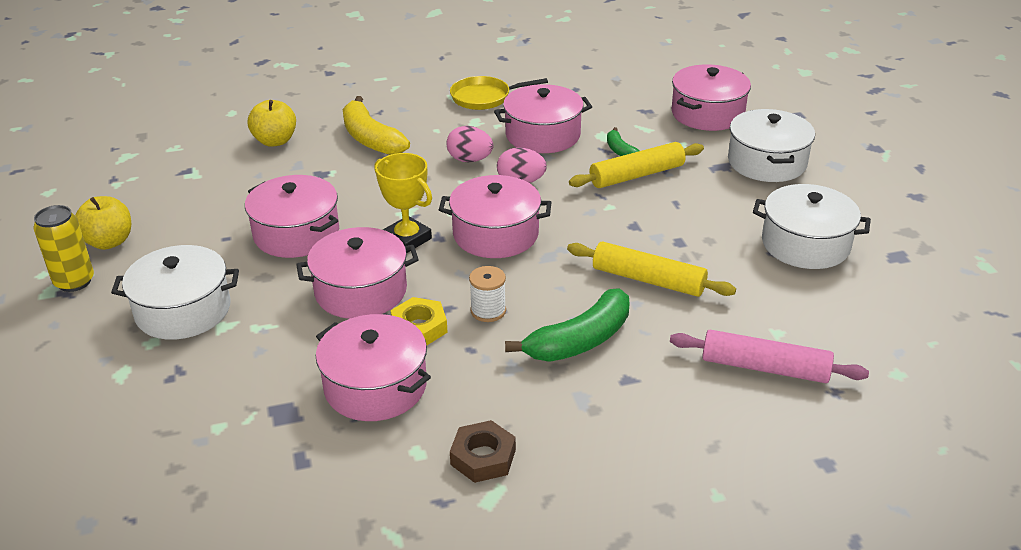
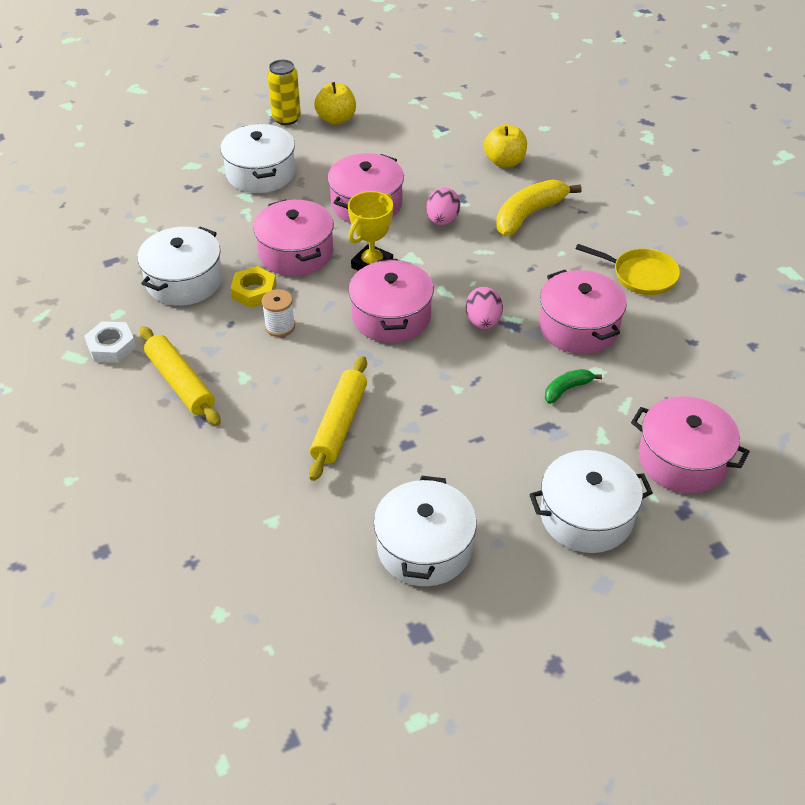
camera: 80 degrees right, 10 degrees up
pink pot [316,314,431,421] -> white pot [137,227,223,306]
pink egg [447,126,494,162] -> pink egg moved to [426,188,460,225]
yellow pan [450,76,548,110] -> yellow pan turned 135 degrees clockwise [576,244,680,295]
brown nut [450,420,516,483] -> white nut [84,321,136,363]
green banana [505,288,630,362] -> none
yellow rolling pin [569,142,704,188] -> yellow rolling pin moved to [140,326,221,426]
pink rolling pin [670,330,869,383] -> none

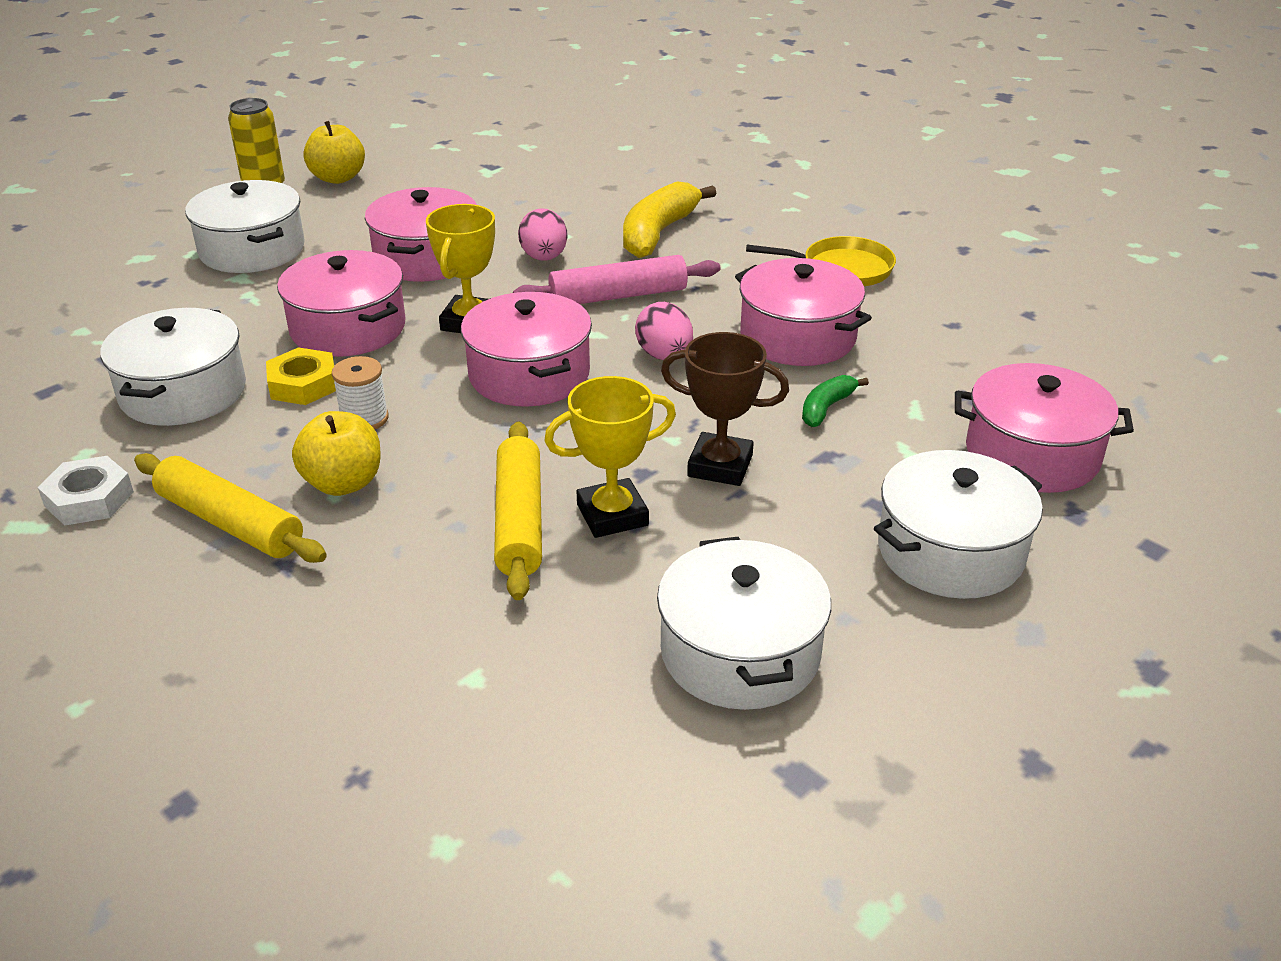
camera: 20 degrees left, 10 degrees down
yellow apple [484,124,527,168] -> yellow apple moved to [292,411,381,496]
none -> pink rolling pin [513,255,720,304]
none -> yellow trophy [544,376,676,538]
none -> brown trophy [661,332,789,486]

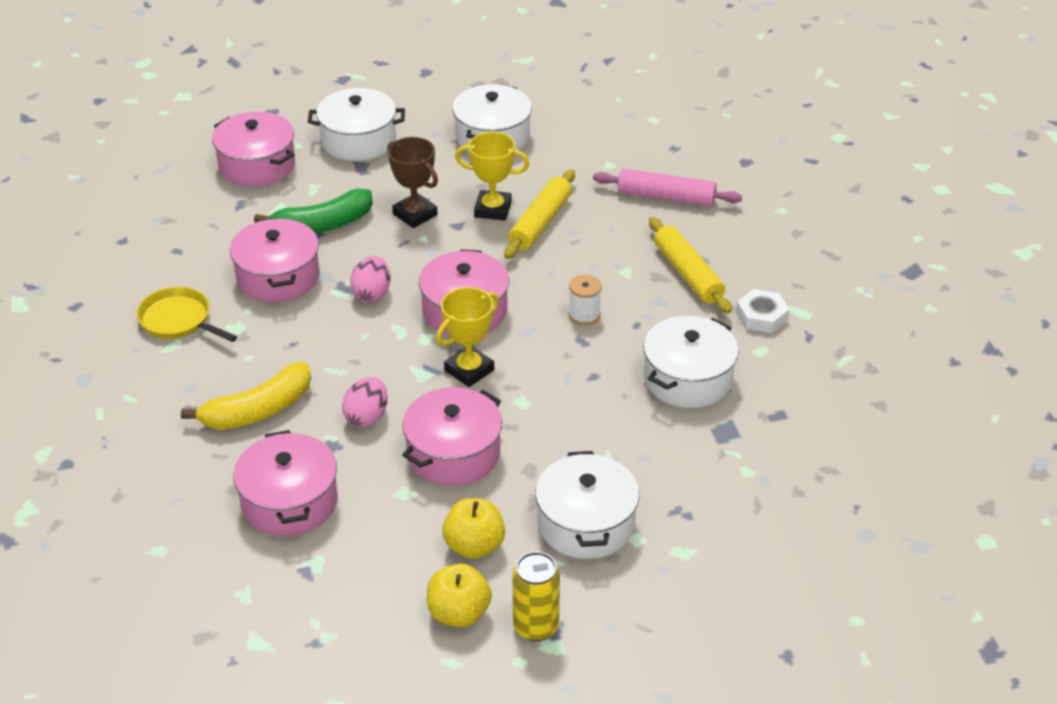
camera: 150 degrees left, 5 degrees up
yellow nut [266,347,336,405] -> none
pink pot [277,250,406,357] -> pink pot moved to [233,430,338,536]
yellow apple [292,411,381,496] -> yellow apple moved to [442,498,505,559]
pink rolling pin [513,255,720,304] -> pink rolling pin moved to [593,168,742,207]
green banana [802,375,869,427] -> green banana [254,188,373,234], size x1.90

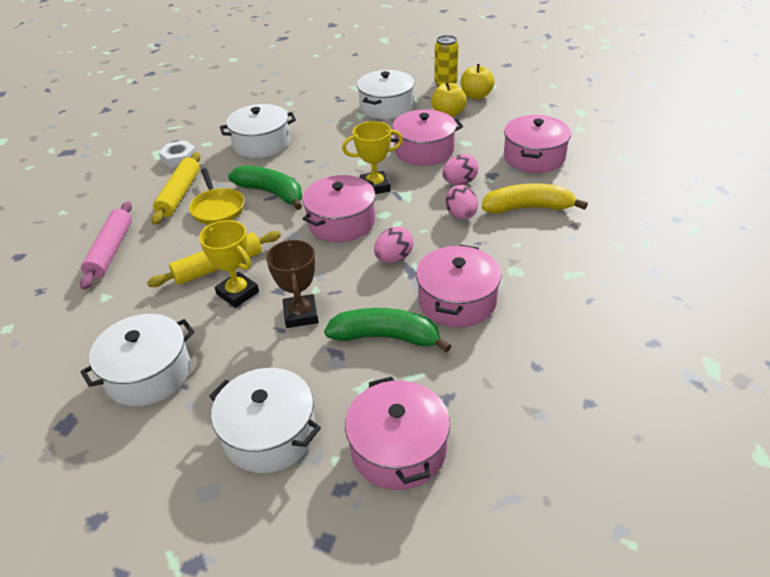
camera: 145 degrees left, 0 degrees up
yellow pan [137,287,237,342] -> yellow pan moved to [189,168,244,225]
white spool [568,275,602,325] -> green banana [228,165,302,210]
pink rolling pin [593,168,742,207] -> pink rolling pin turned 45 degrees clockwise [80,201,132,290]
none -> pink egg [445,185,478,220]

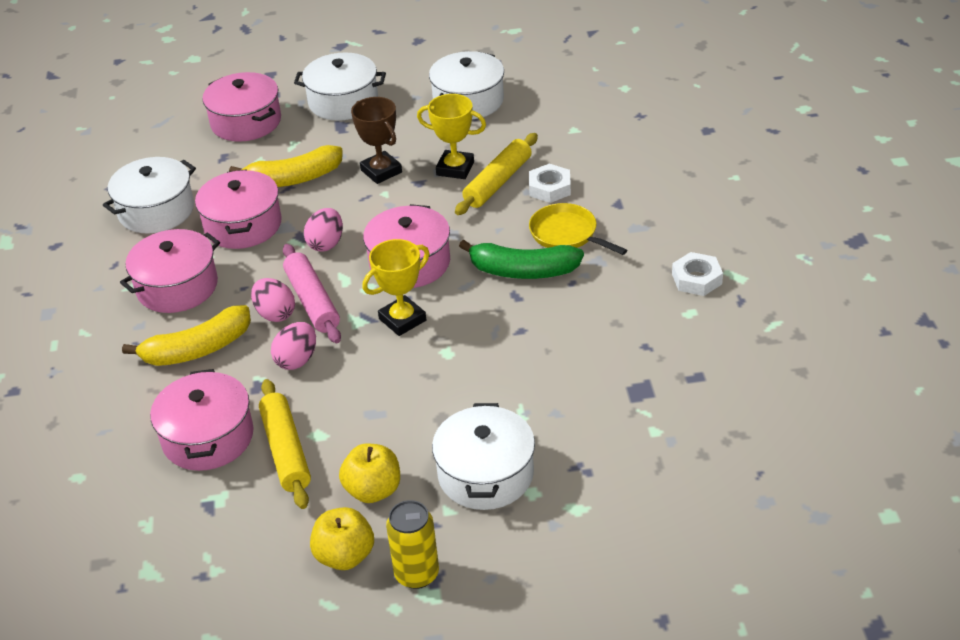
camera: 155 degrees right, 0 degrees up
pink rolling pin [80,201,132,290] -> pink rolling pin moved to [283,244,341,343]
yellow rolling pin [151,152,201,225] -> yellow rolling pin moved to [259,379,311,509]
white pot [220,104,296,158] -> white pot moved to [103,157,196,233]
green banana [324,308,451,353] -> yellow banana [229,145,343,187]
pink pot [391,110,463,166] -> pink pot moved to [120,229,220,313]
none -> white nut [529,164,571,203]

